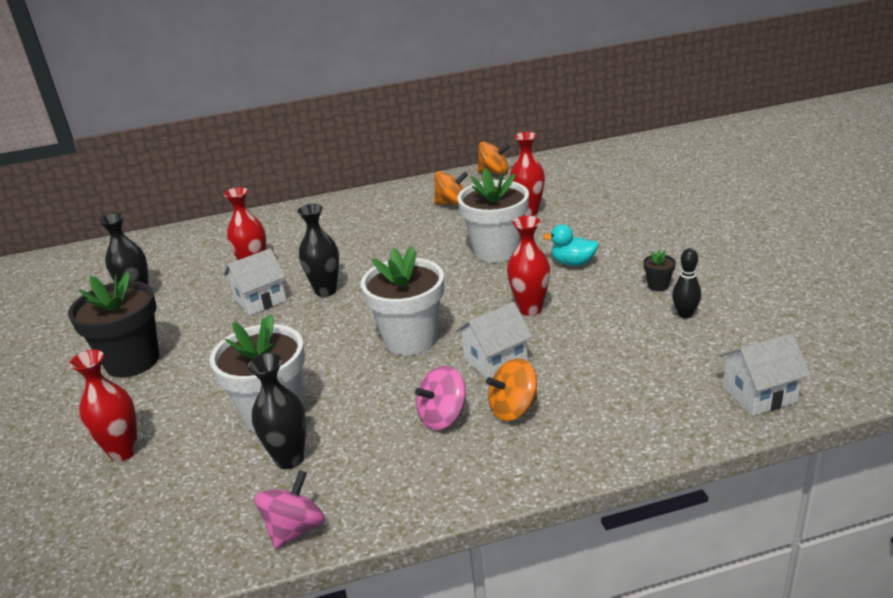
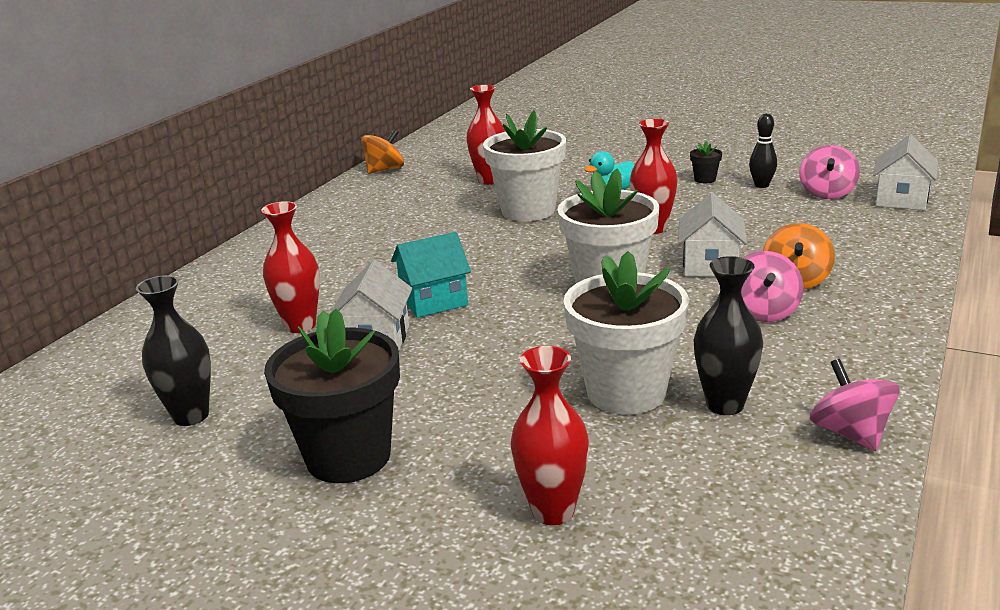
camera: 50 degrees left, 5 degrees down
black vase [297,204,339,297] -> turquoise house [391,232,471,318]
orange spinning top [434,171,468,205] -> none
none -> pink spinning top [799,145,860,199]

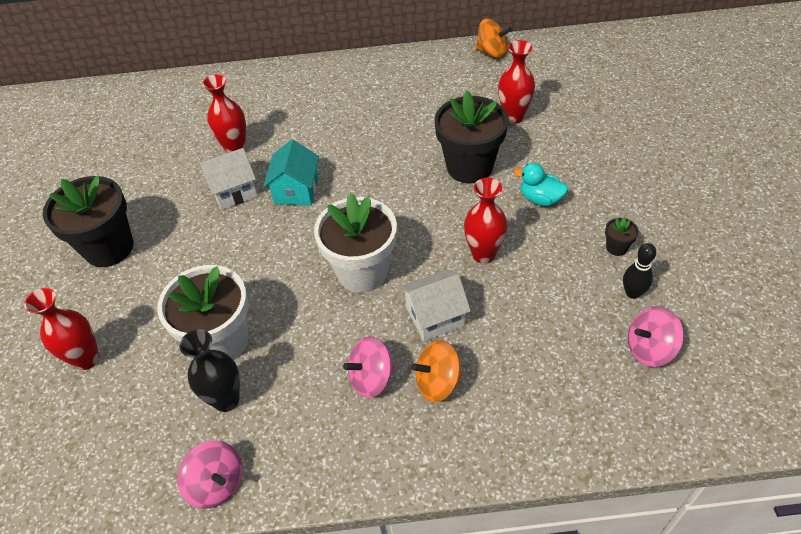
camera: 60 degrees right, 25 degrees up
black vase [136,275,211,426] -> none
turquoise house [391,232,471,318] -> turquoise house turned 60 degrees clockwise [263,140,319,205]
white flower pot [483,110,566,221] -> black flower pot [434,91,509,184]
pink spinning top [809,359,900,451] -> pink spinning top turned 90 degrees clockwise [177,441,243,509]
white house [873,135,938,210] -> none

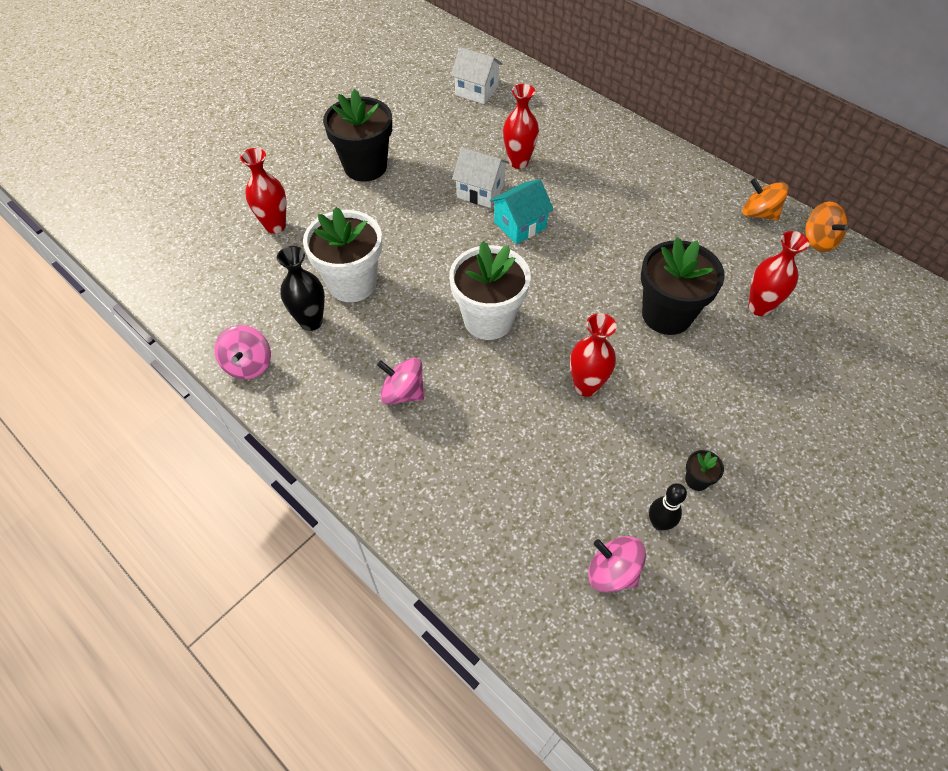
camera: 45 degrees right, 5 degrees up
white house [400,269,471,342] -> white house moved to [451,47,503,104]
orange spinning top [411,340,462,402] -> orange spinning top moved to [743,178,789,221]
turquoise duck [514,163,568,206] -> none

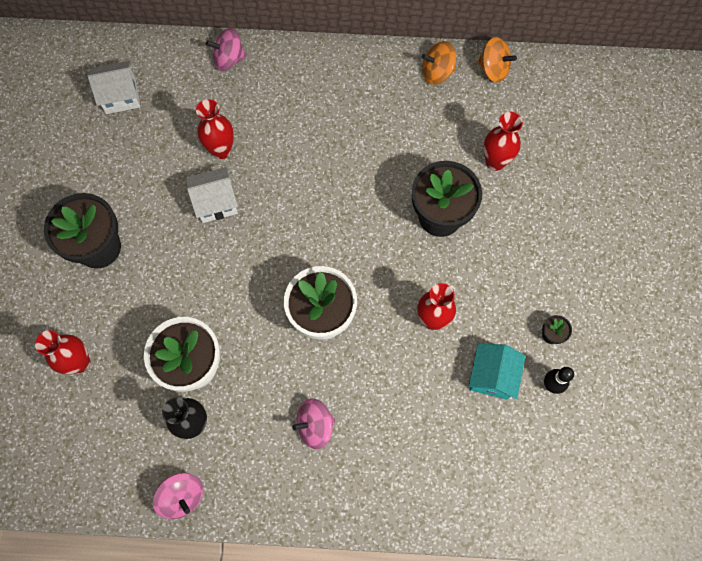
camera: 40 degrees left, 15 degrees up
turquoise house [490,179,554,244] -> turquoise house moved to [469,344,526,400]
pink spinning top [588,536,646,593] -> pink spinning top moved to [206,28,247,71]

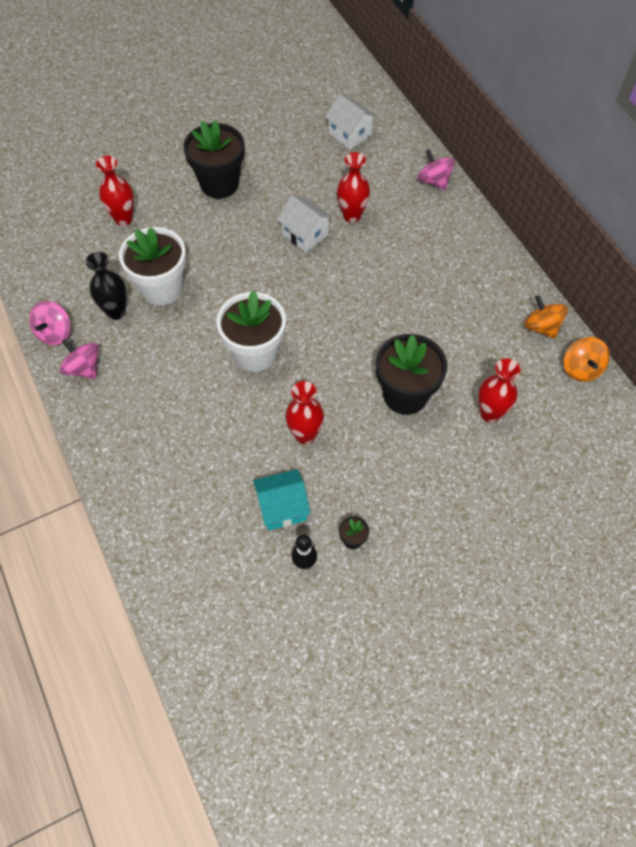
camera: 60 degrees right, 10 degrees down
pink spinning top [292,398,335,449] -> pink spinning top moved to [60,338,99,379]

